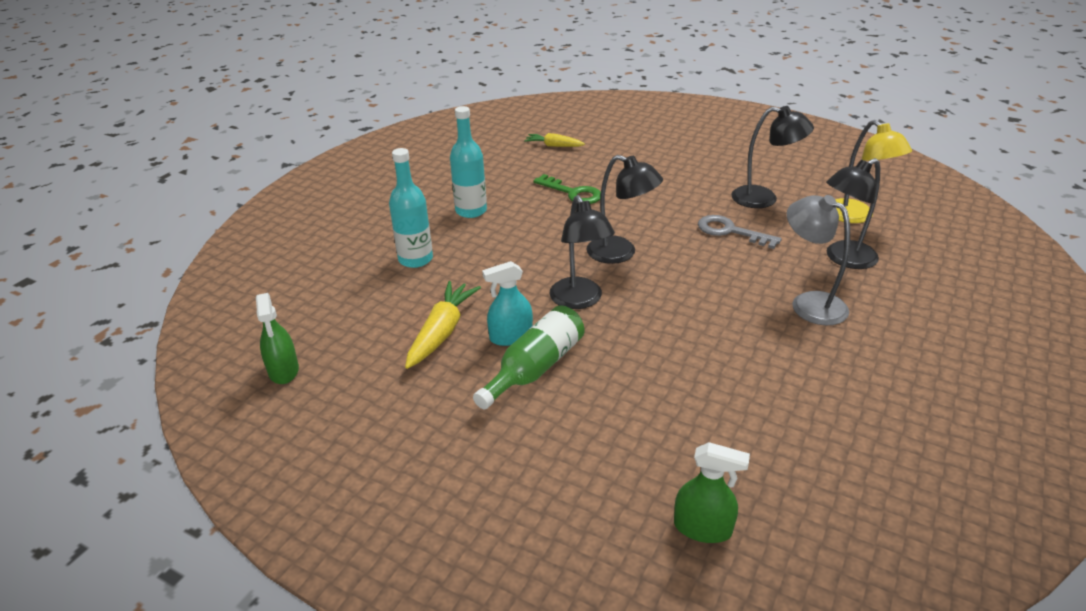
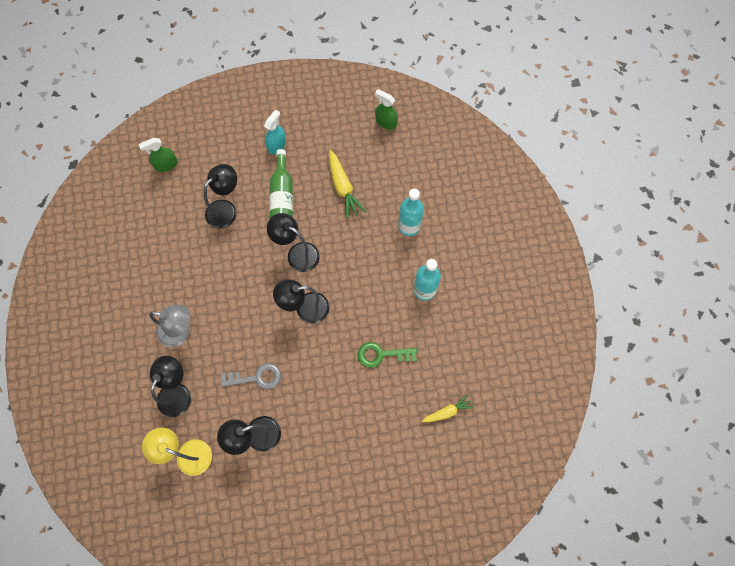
camera: 140 degrees right, 35 degrees up
turquoise spray bottle [482,261,533,346] -> turquoise spray bottle moved to [264,110,286,154]
none -> black lamp [204,164,237,229]

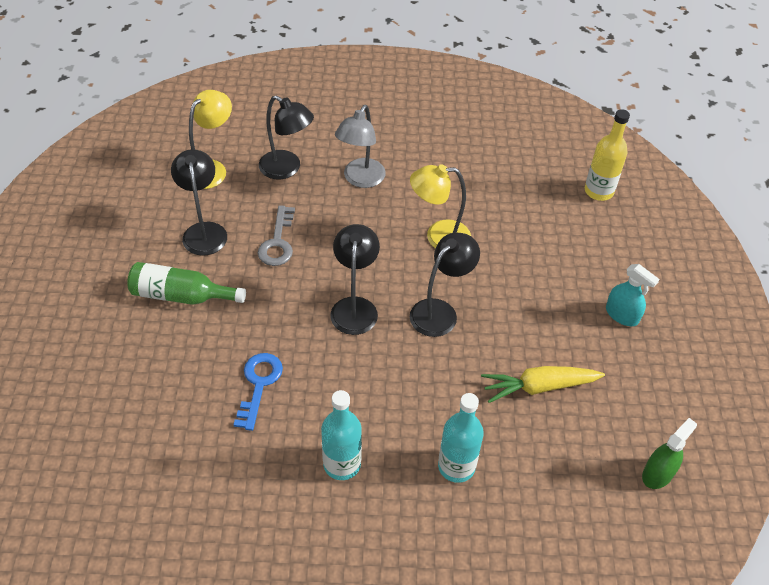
camera: 100 degrees right, 20 degrees down
green spray bottle [139,138,178,172] -> yellow bottle [585,109,630,201]
black lamp [204,164,237,229] -> none
green bottle [270,149,293,218] -> green bottle moved to [127,262,246,305]
green key [358,342,417,368] -> blue key [234,353,283,431]
yellow carrot [421,394,474,422] -> none
none -> yellow lamp [410,164,471,249]

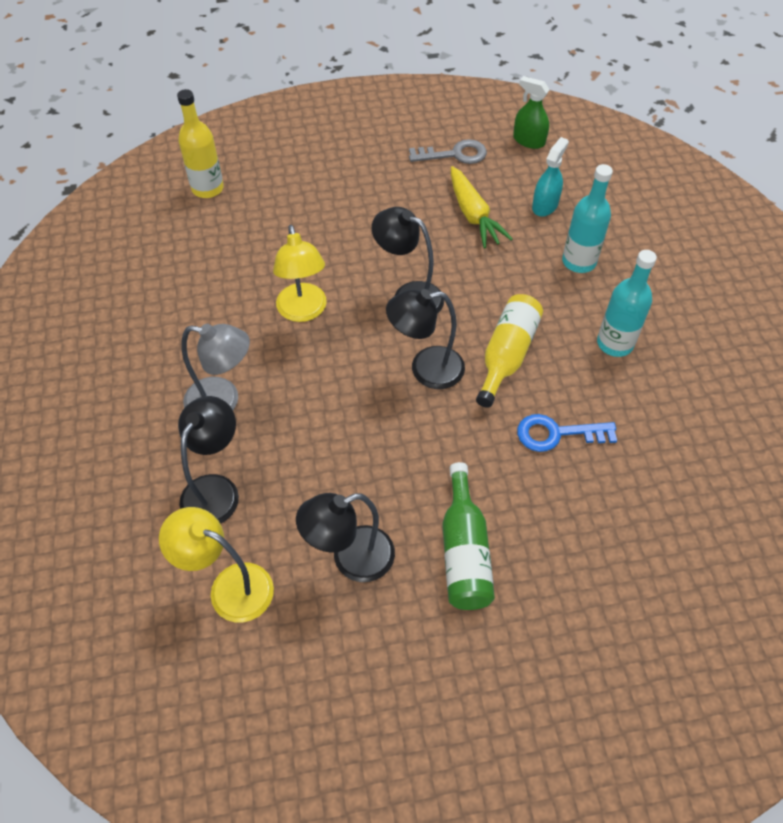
camera: 100 degrees left, 5 degrees up
grey key [258,205,295,266] -> grey key moved to [409,139,487,164]
turquoise spray bottle [606,264,660,326] -> turquoise spray bottle moved to [532,137,569,217]
none -> yellow bottle [476,294,543,408]

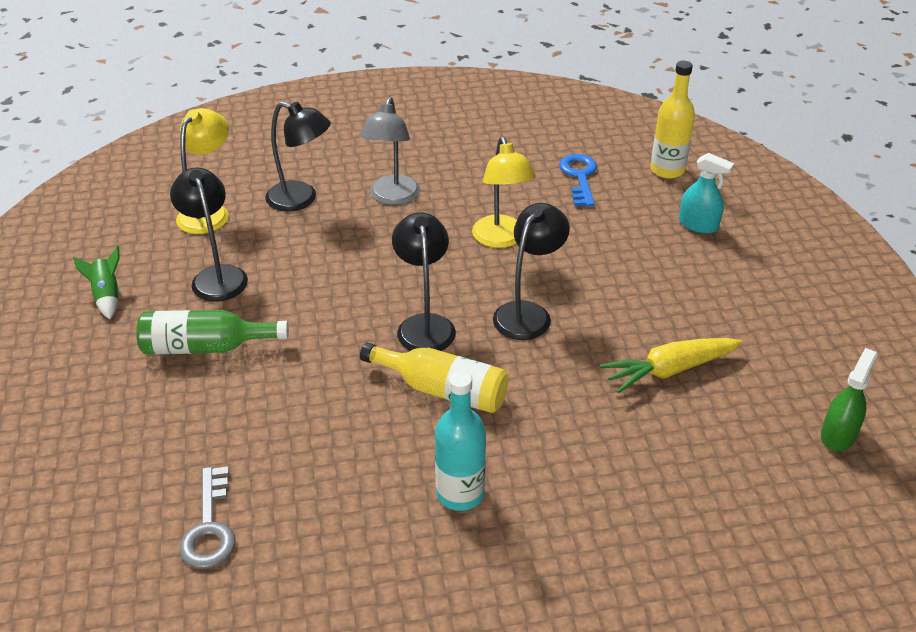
camera: 90 degrees right, 15 degrees down
yellow lamp [273,225,327,322] -> yellow lamp turned 90 degrees counterclockwise [472,137,536,248]
grey key [409,139,487,164] -> grey key moved to [179,467,235,568]
blue key [517,414,617,452] -> blue key moved to [559,154,597,206]
turquoise spray bottle [532,137,569,217] -> turquoise spray bottle moved to [679,153,734,234]
turquoise bottle [562,164,613,273] -> none
none -> green rocket [73,246,120,319]

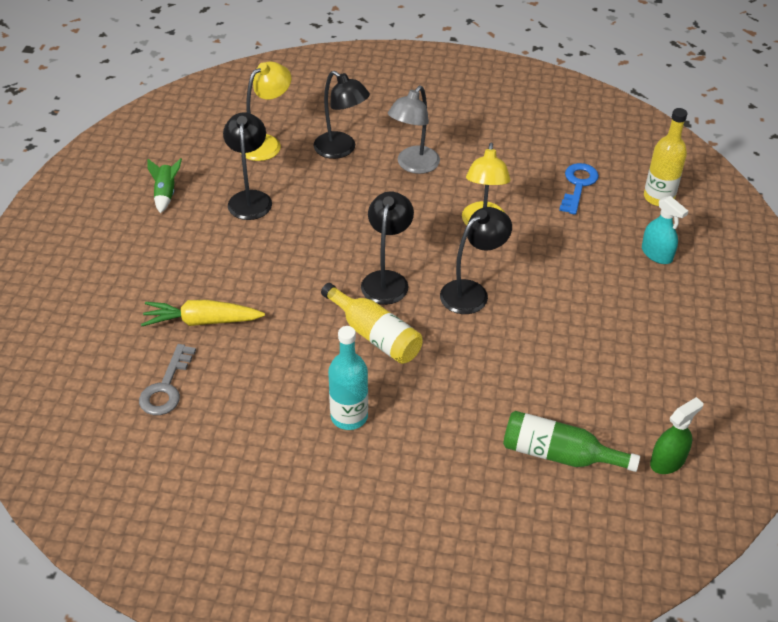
camera: 20 degrees right, 5 degrees up
green bottle [136,310,289,354] -> green bottle moved to [503,411,640,472]
yellow carrot [600,338,743,393] -> yellow carrot moved to [141,300,265,326]

